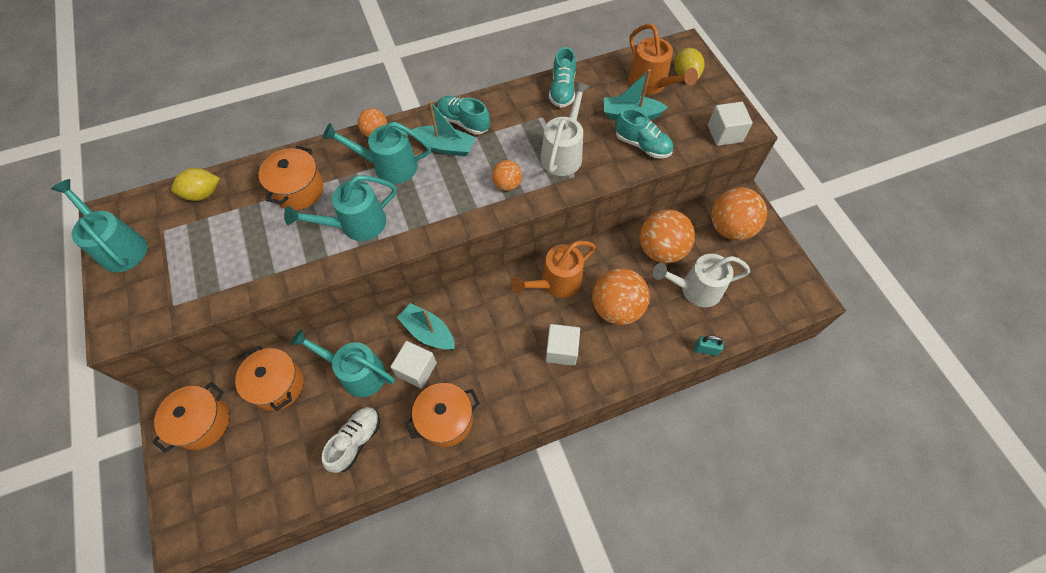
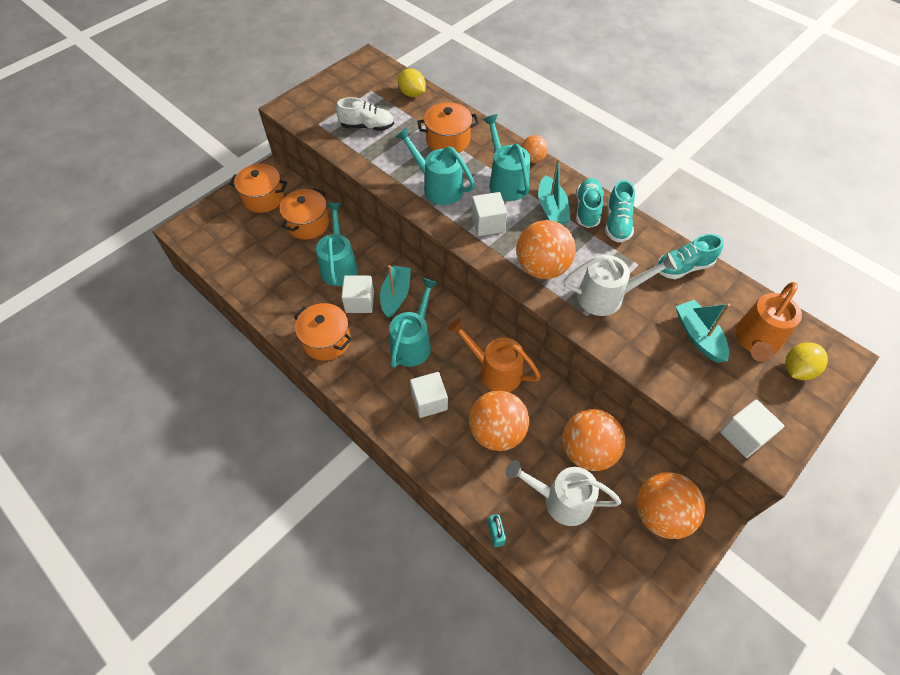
camera: 65 degrees right, 5 degrees down
turquoise watering can [51,179,147,272] -> turquoise watering can moved to [389,278,438,368]
white shoe [322,407,380,473] -> white shoe moved to [336,97,394,131]
orange ball [492,160,522,191] -> orange ball [516,220,576,279], size x1.89
turquoise shoe [615,108,673,159] -> turquoise shoe moved to [605,180,635,243]
white watering can [653,254,750,307] -> white watering can turned 45 degrees counterclockwise [506,460,621,526]
none -> white cube [471,192,507,236]

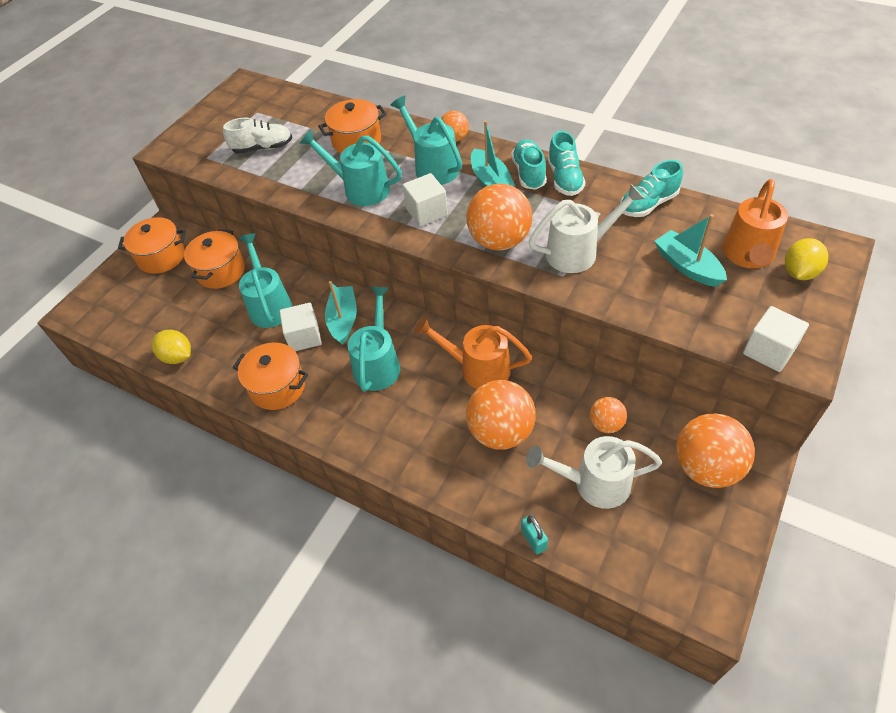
camera: 10 degrees left, 5 degrees down
yellow lemon [398,68,426,97] -> yellow lemon moved to [152,330,191,364]
white cube [410,372,448,418] -> none
orange ball [562,409,625,471] -> orange ball [590,397,627,433], size x0.53

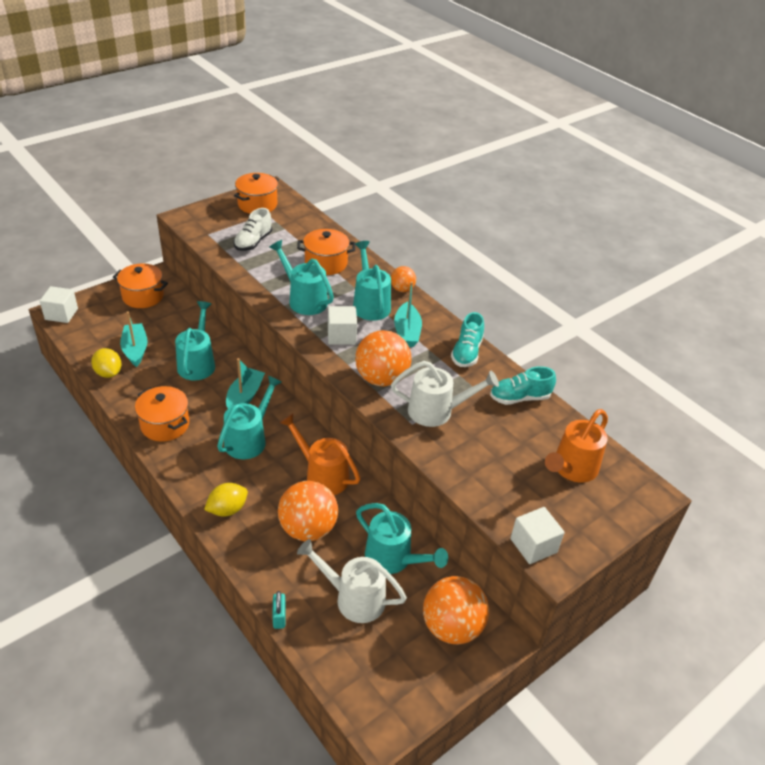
camera: 15 degrees right, 10 degrees down
orange pot [184,229,245,289] -> orange pot moved to [234,173,279,214]
white shoe [223,118,293,154] -> white shoe turned 105 degrees clockwise [233,208,272,251]
white cube [279,303,322,351] -> white cube moved to [40,286,78,323]
turquoise shoe [511,139,547,190] -> none
orange ball [590,397,627,433] -> turquoise watering can [356,503,448,574]
turquoise boat [655,214,727,287] -> turquoise boat moved to [120,311,148,367]
yellow lemon [785,238,828,280] -> yellow lemon moved to [204,483,248,517]

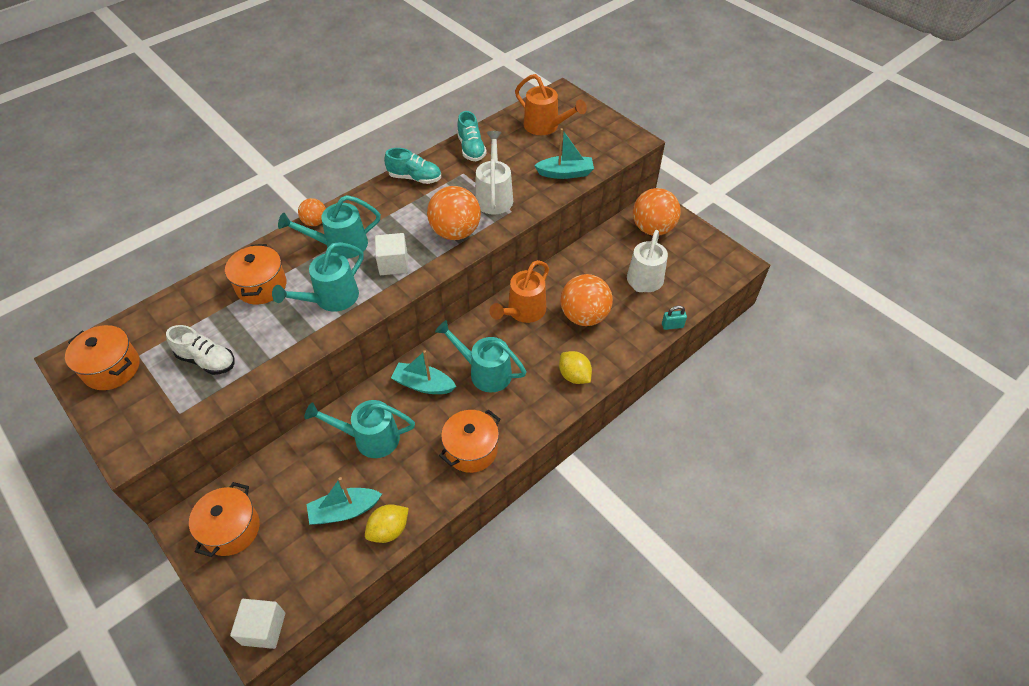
camera: 90 degrees left, 10 degrees up
turquoise watering can [356,503,448,574] -> none
turquoise boat [394,281,422,347] -> turquoise boat moved to [534,128,594,179]
white cube [510,507,565,564] -> none

